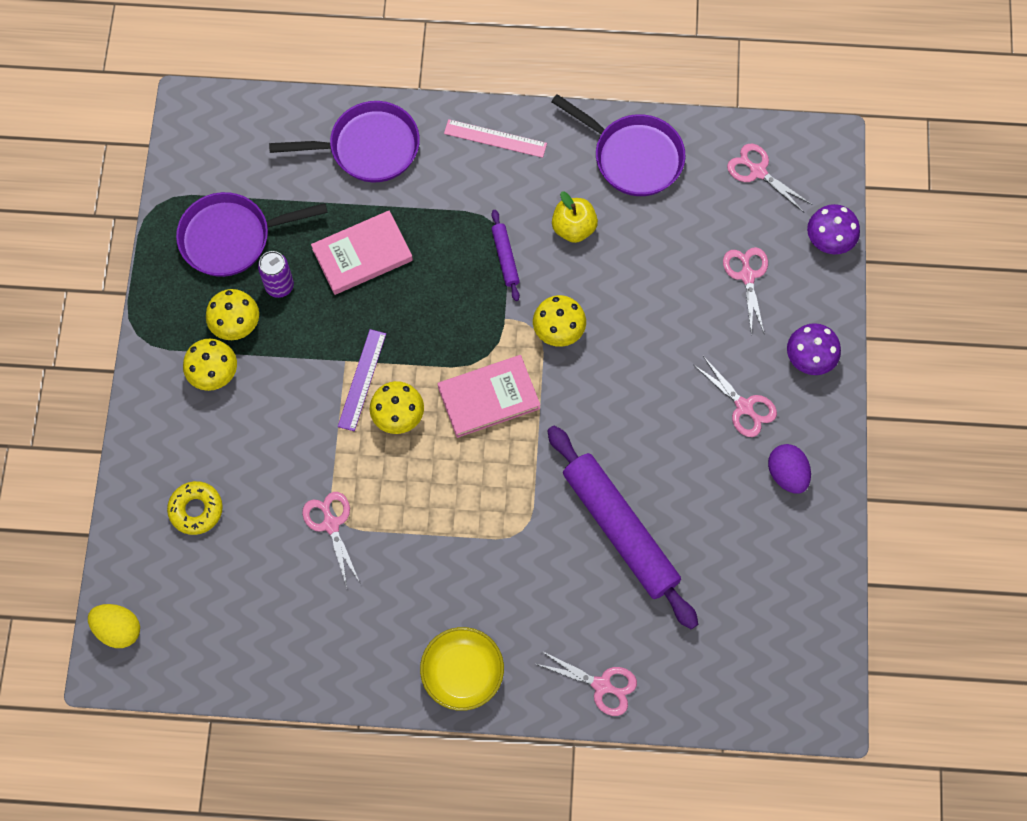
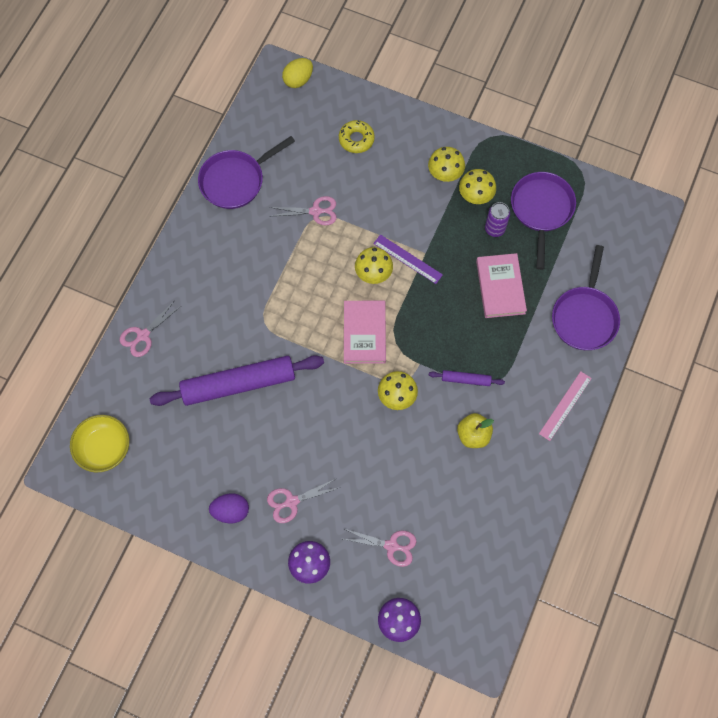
camera: 110 degrees right, 0 degrees up
yellow bowl [420,627,504,711] -> yellow bowl moved to [70,415,129,472]
purple pan [551,94,685,196] -> purple pan moved to [198,136,295,209]
pink scissors [727,144,812,212] -> none

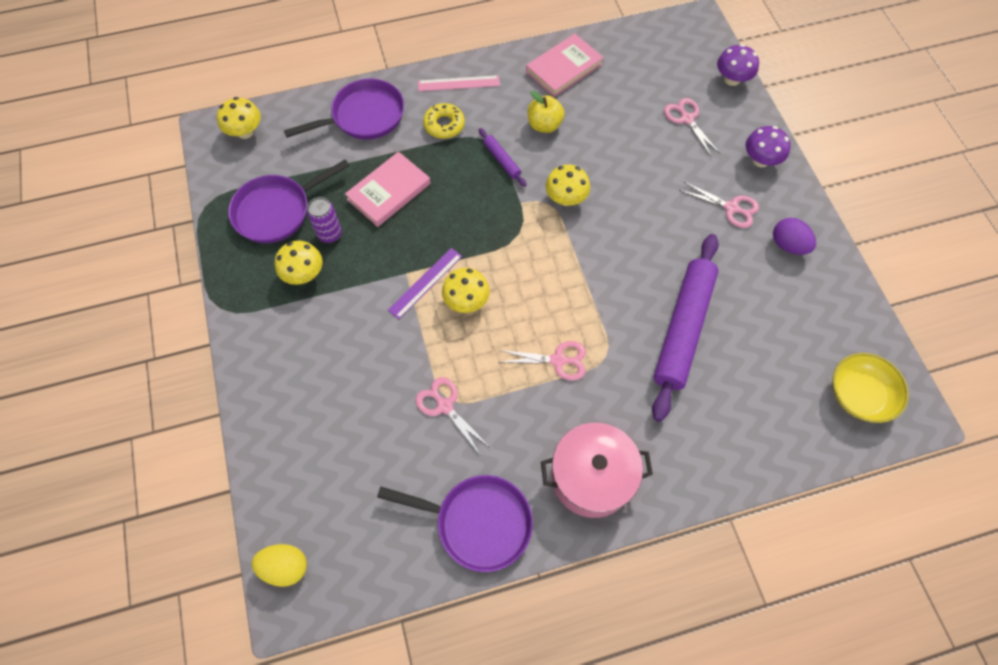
camera: 130 degrees left, 5 degrees down
pink scissors [120,300,181,357] -> pink scissors moved to [499,341,586,381]
purple rolling pin [150,355,324,406] -> purple rolling pin turned 75 degrees clockwise [652,234,719,422]
yellow donut [339,120,375,153] -> yellow donut moved to [423,103,465,139]
pink book [344,301,386,364] -> pink book moved to [526,34,604,97]
purple ruler [373,234,443,284] -> purple ruler turned 45 degrees clockwise [388,248,462,319]
yellow mushroom [428,147,465,182] -> yellow mushroom moved to [217,97,261,139]
none -> pink pot [541,423,653,518]

